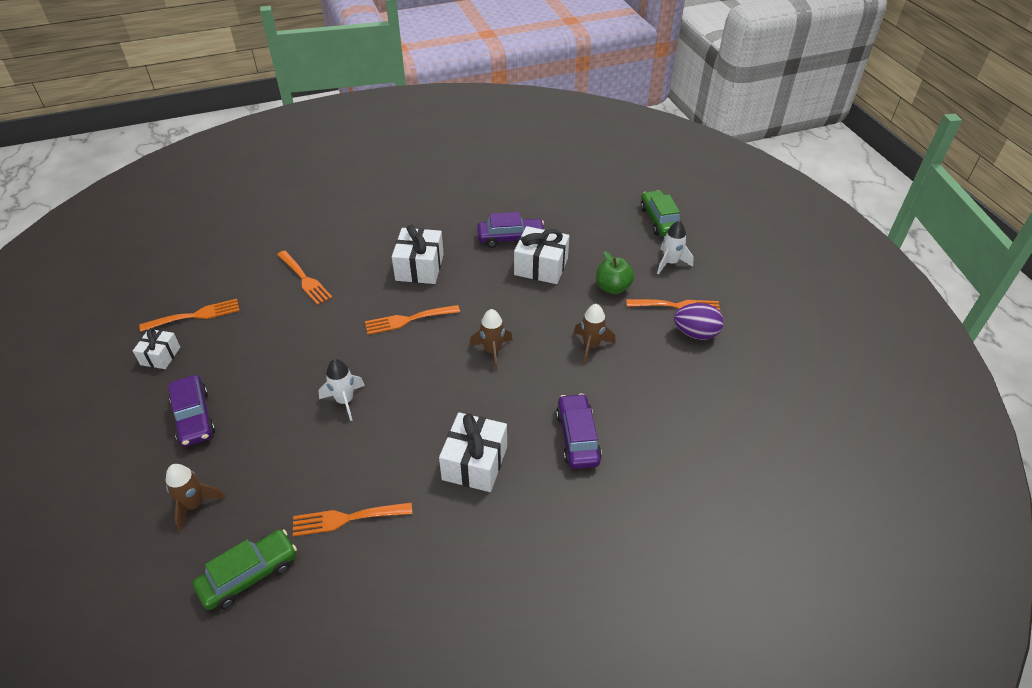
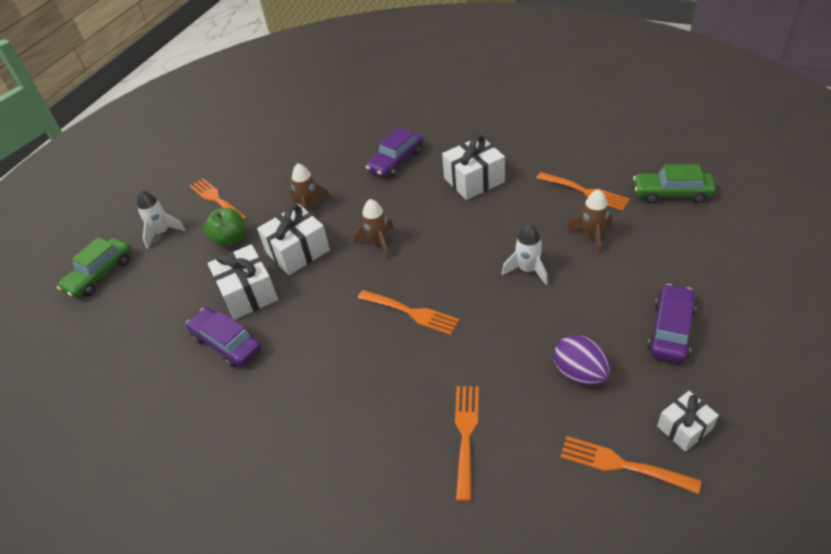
camera: 130 degrees left, 0 degrees up
brown rocket [166,464,226,531] -> brown rocket moved to [567,189,612,255]
white gift [392,225,444,284] -> white gift moved to [257,204,330,275]
purple egg [674,303,724,340] -> purple egg moved to [554,335,610,386]

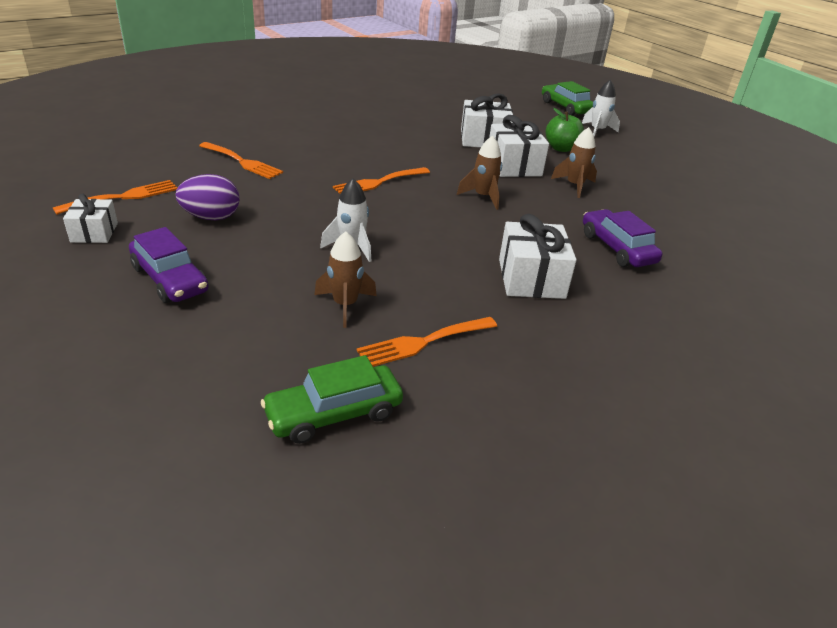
camera: 110 degrees right, 10 degrees down
purple car [186,307,261,368] -> none
orange fork [190,178,247,221] -> none
green car [633,164,716,203] -> green car turned 150 degrees counterclockwise [261,355,403,444]

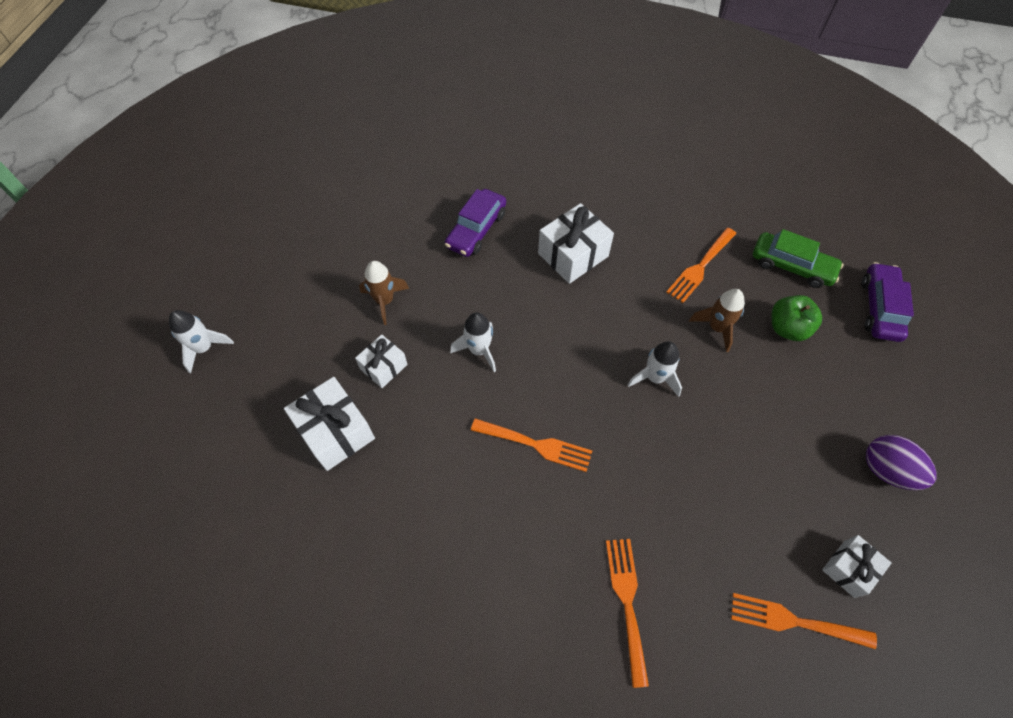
camera: 125 degrees left, 25 degrees up
purple car [129,227,209,303] -> purple car moved to [862,262,914,342]
purple egg [175,174,240,220] -> purple egg moved to [866,435,937,490]
orange fork [356,317,497,367] -> orange fork turned 105 degrees clockwise [666,228,736,303]
brown rocket [457,135,502,210] -> white rocket [450,312,496,372]
white gift [489,115,549,177] -> white gift [355,334,408,388], size x0.61
green car [542,81,593,116] -> none
green apple [546,108,584,152] -> green apple moved to [771,295,822,341]

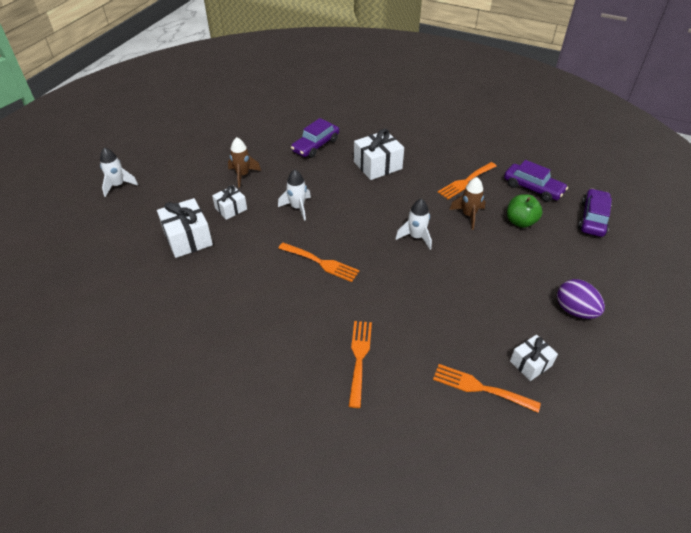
camera: 10 degrees right, 15 degrees down
green car [753,229,844,288] -> purple car [504,160,568,202]

